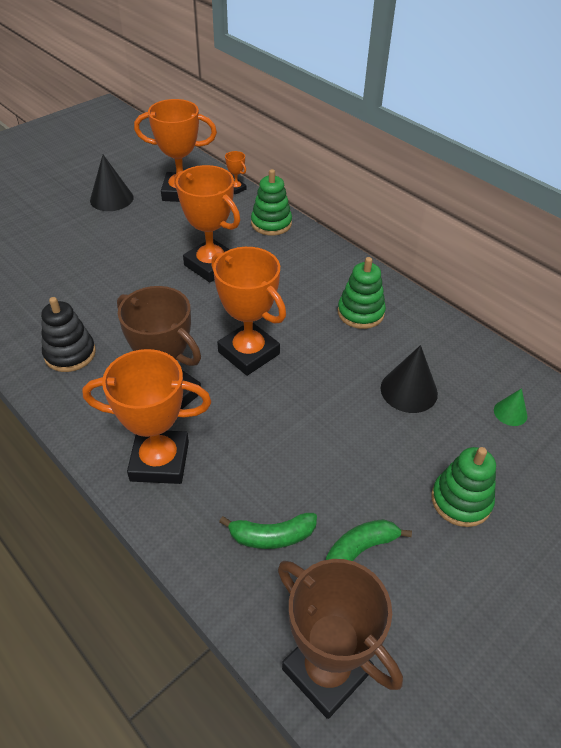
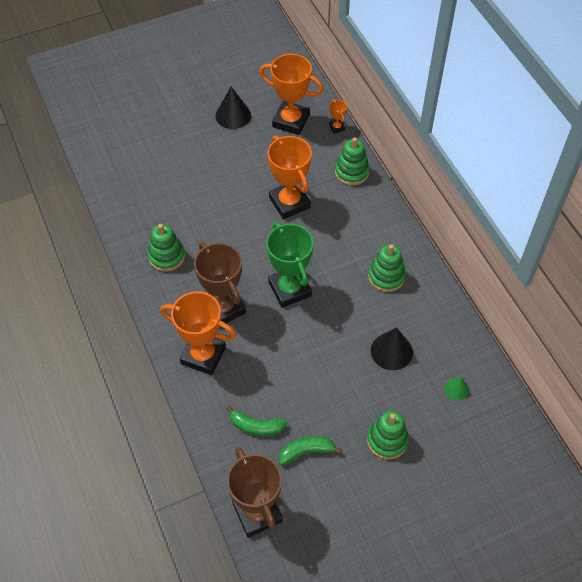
camera: 20 degrees right, 10 degrees up
black stacking toy [41,297,96,372] -> green stacking toy [148,224,185,272]
orange trophy [211,247,286,376] -> green trophy [266,222,314,308]

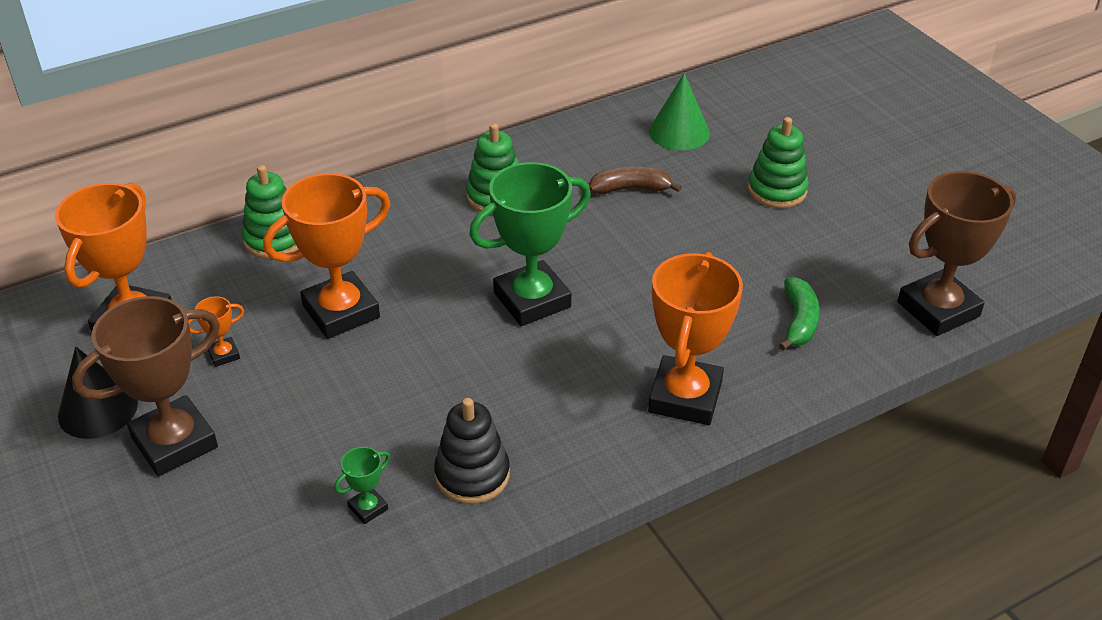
camera: 95 degrees left, 15 degrees down
green stacking toy [148,224,185,272] -> black stacking toy [434,398,510,504]
brown trophy [194,242,246,323] -> brown trophy moved to [72,296,220,476]
green banana [279,436,342,465] -> none
orange trophy [329,99,347,134] -> orange trophy moved to [188,296,244,367]
black cone [371,327,413,370] -> brown banana [589,166,682,194]
green cone [444,377,469,400] -> green cone [649,73,710,151], size x1.77
none -> green trophy [334,447,390,524]

